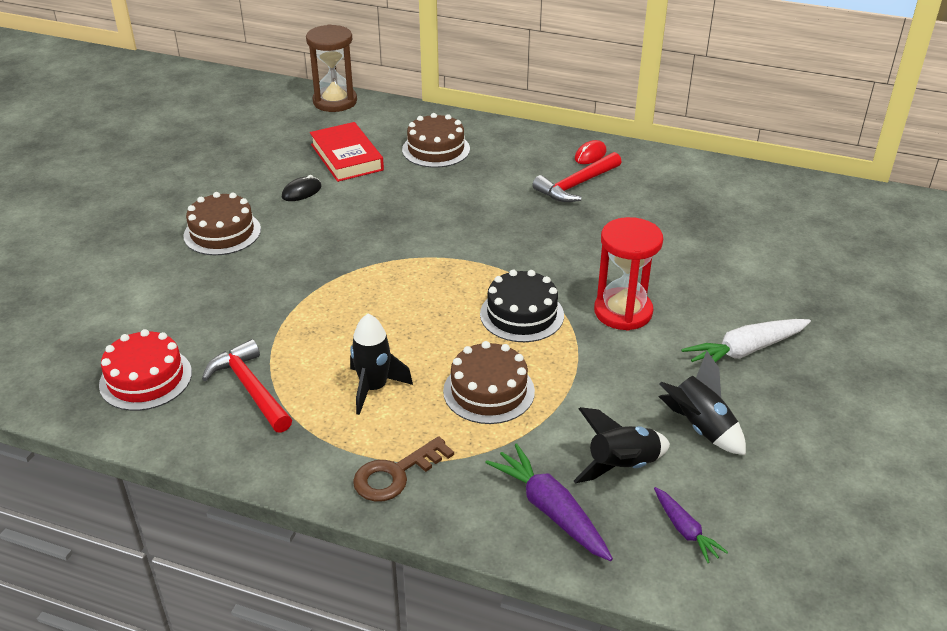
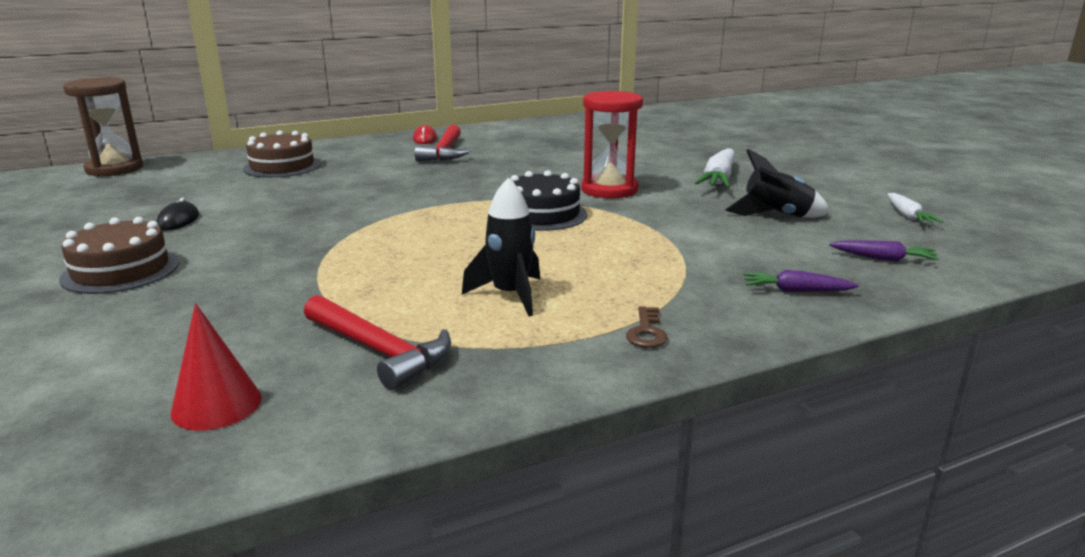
camera: 45 degrees left, 15 degrees down
red cake [99,329,192,411] -> red cone [170,303,262,431]
red hammer [202,339,292,433] -> red hammer turned 150 degrees counterclockwise [304,295,451,390]
red book [310,122,384,182] -> none
brown key [353,436,454,502] -> brown key [626,306,668,348], size x0.60
brown cake [443,341,535,424] -> none
purple carrot [485,444,613,561] -> purple carrot [743,270,859,292], size x0.59
black rocket [574,407,670,483] -> none
none -> white carrot [887,193,943,223]

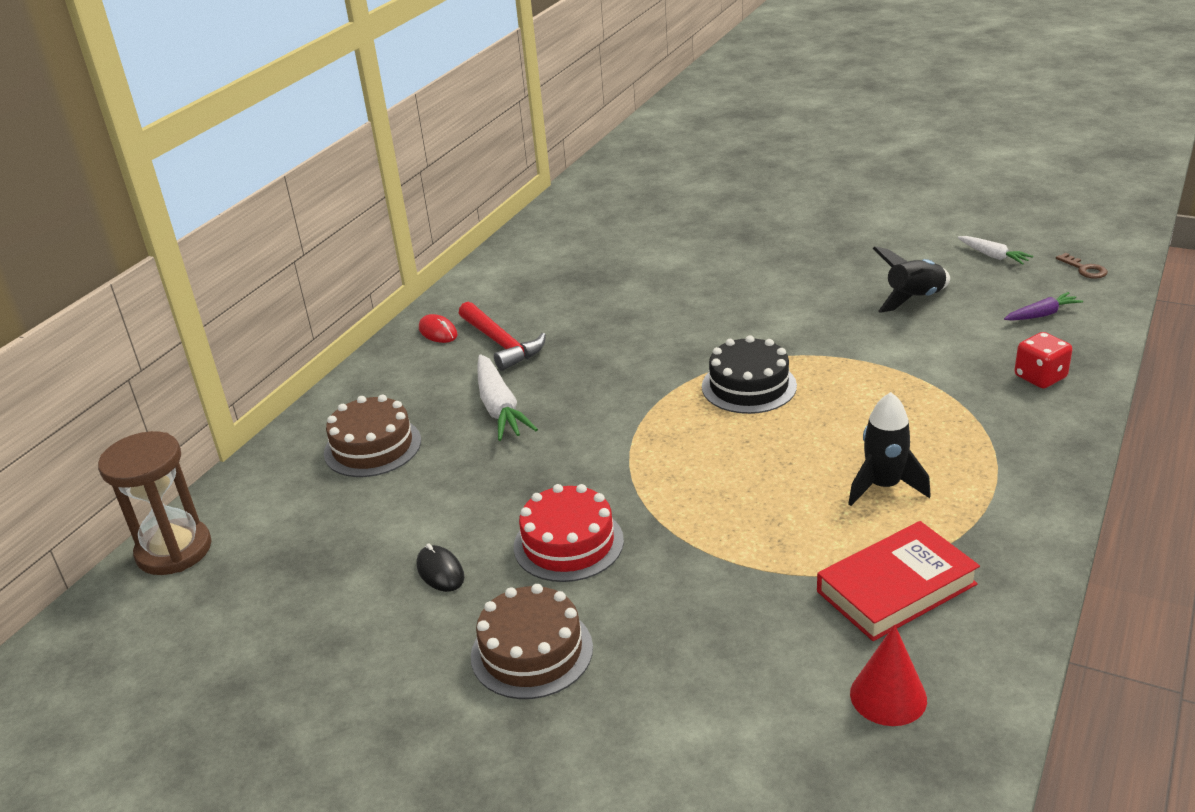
camera: 35 degrees left, 10 degrees up
red hammer [304,295,451,390] -> red book [817,521,980,641]
red hourglass [581,91,643,198] -> none
brown key [626,306,668,348] -> brown key moved to [1056,253,1108,279]
white carrot [695,148,735,188] -> white carrot moved to [477,354,538,441]
purple carrot [743,270,859,292] -> red dice [1014,332,1072,388]
none -> red cake [514,484,624,582]

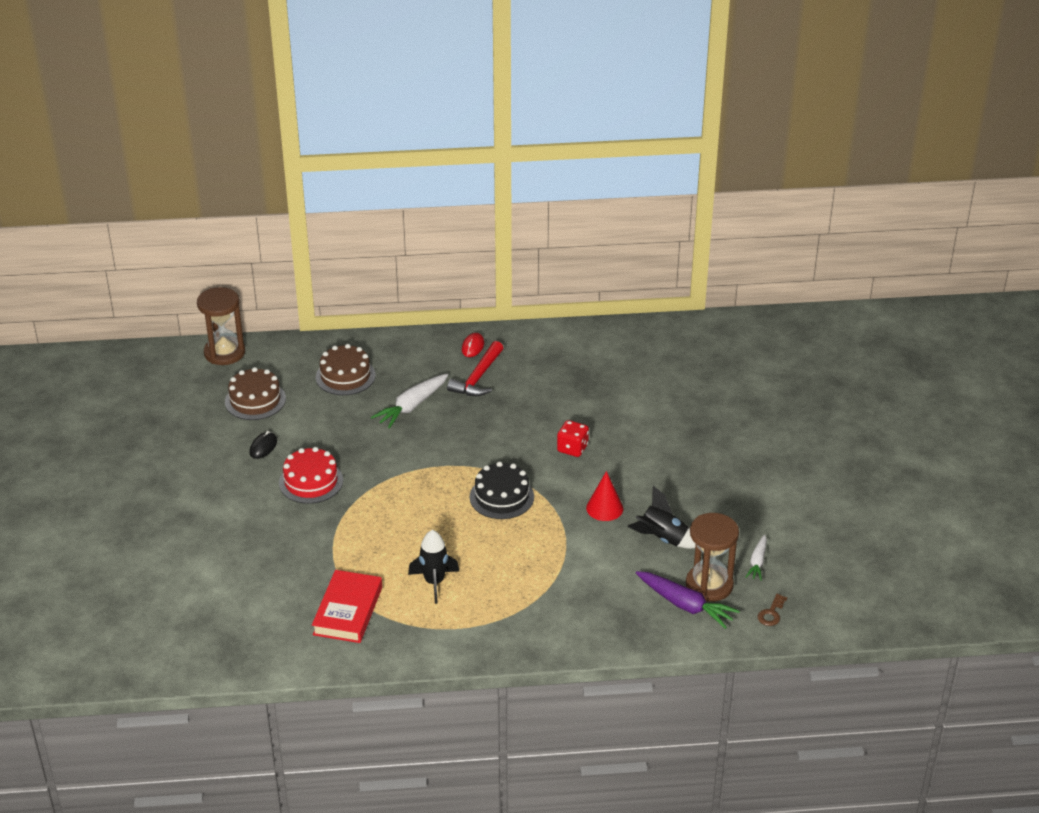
camera: 55 degrees right, 5 degrees up
brown cake [471,584,593,699] -> brown cake moved to [225,367,286,420]
red book [817,521,980,641] -> red book turned 75 degrees clockwise [312,570,382,643]
red cone [850,624,927,726] -> red cone moved to [586,471,623,521]
purple carrot [1004,292,1083,321] -> purple carrot [636,571,740,629], size x1.69
red dice [1014,332,1072,388] -> red dice moved to [557,420,589,457]
none -> brown hourglass [686,513,739,602]

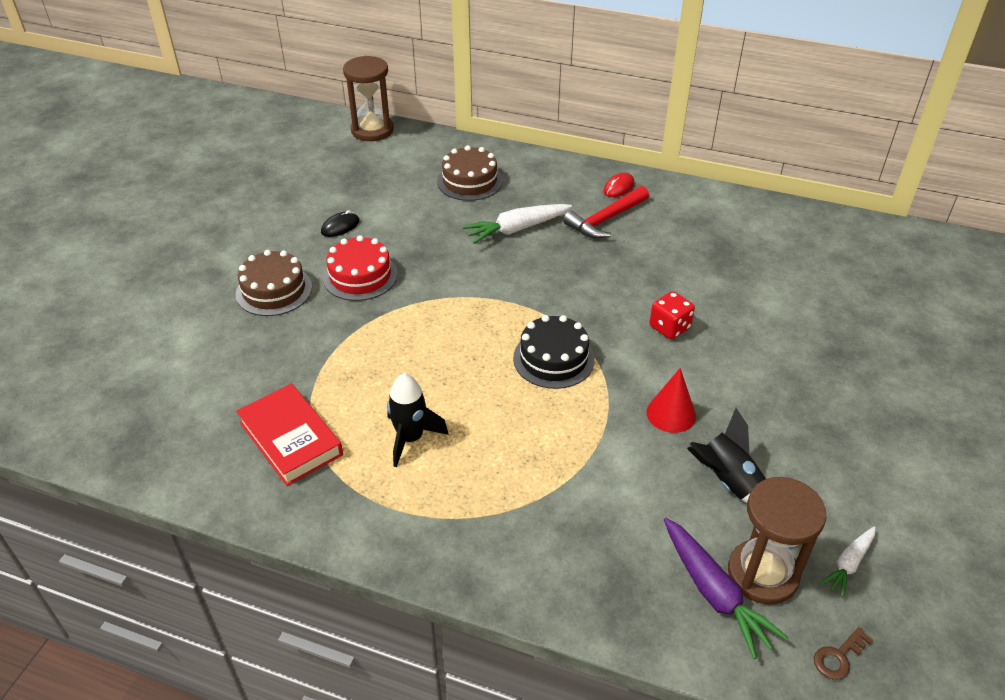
camera: 25 degrees right, 5 degrees up
brown cake [225,367,286,420] -> brown cake moved to [236,250,312,316]
red book [312,570,382,643] -> red book turned 75 degrees counterclockwise [236,384,343,486]

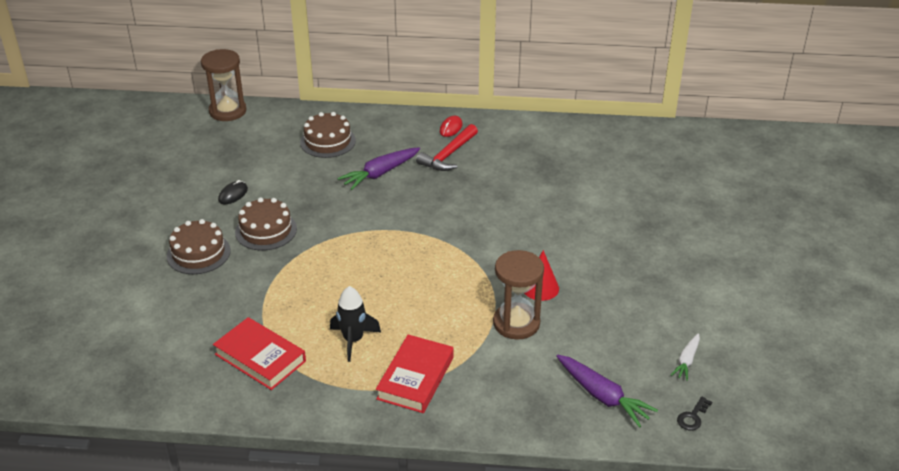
camera: 15 degrees left, 5 degrees down
red cake [323,235,398,301] -> brown cake [235,197,297,250]
white carrot [462,204,572,244] -> purple carrot [337,148,420,190]
black cake [513,315,595,389] -> none
red dice [649,291,695,340] -> none
black rocket [687,408,766,503] -> none
brown hourglass [728,477,827,605] -> brown hourglass moved to [493,250,544,339]
brown key [814,627,873,680] -> black key [677,397,712,431]
none -> red book [376,335,454,413]

